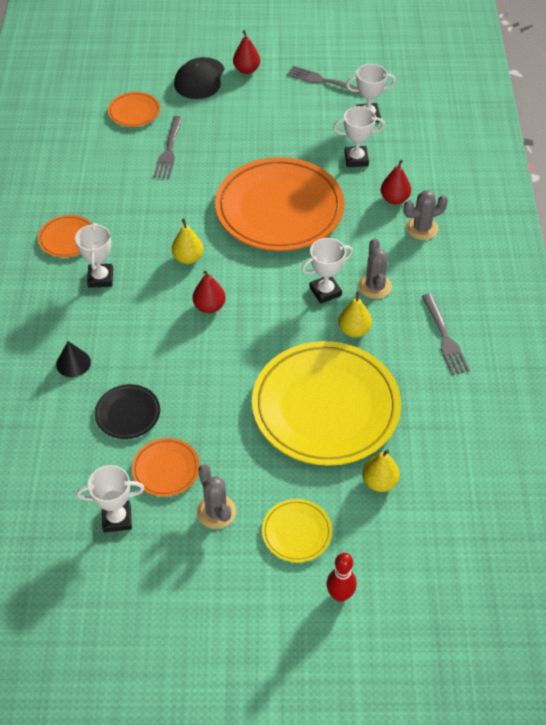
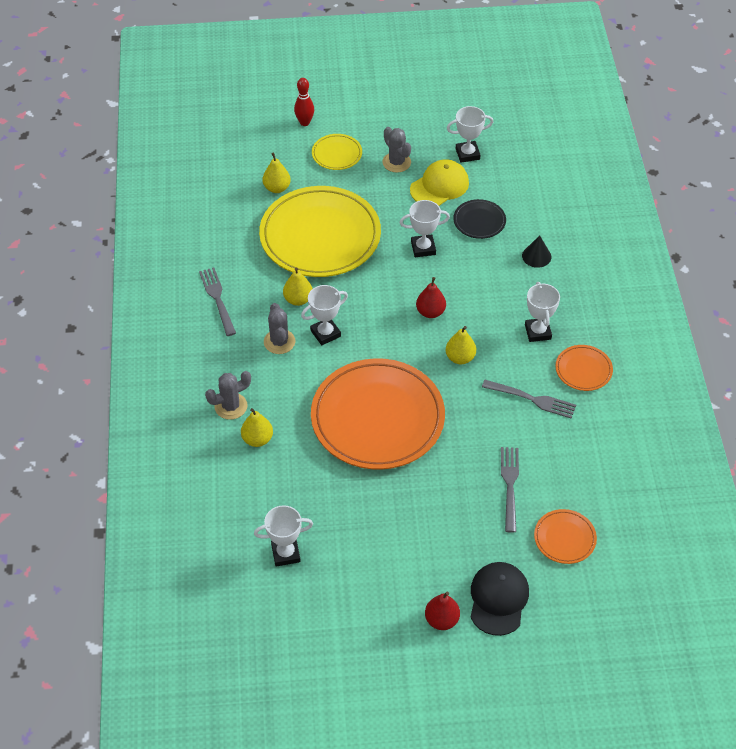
camera: 175 degrees right, 0 degrees up
orange plate [132,438,200,497] -> yellow cap [410,159,469,206]
grey fork [287,66,361,95] -> grey fork moved to [482,380,576,419]
white trophy [333,106,385,167] -> white trophy moved to [400,200,450,257]
red pear [381,159,411,204] -> yellow pear [241,408,273,447]

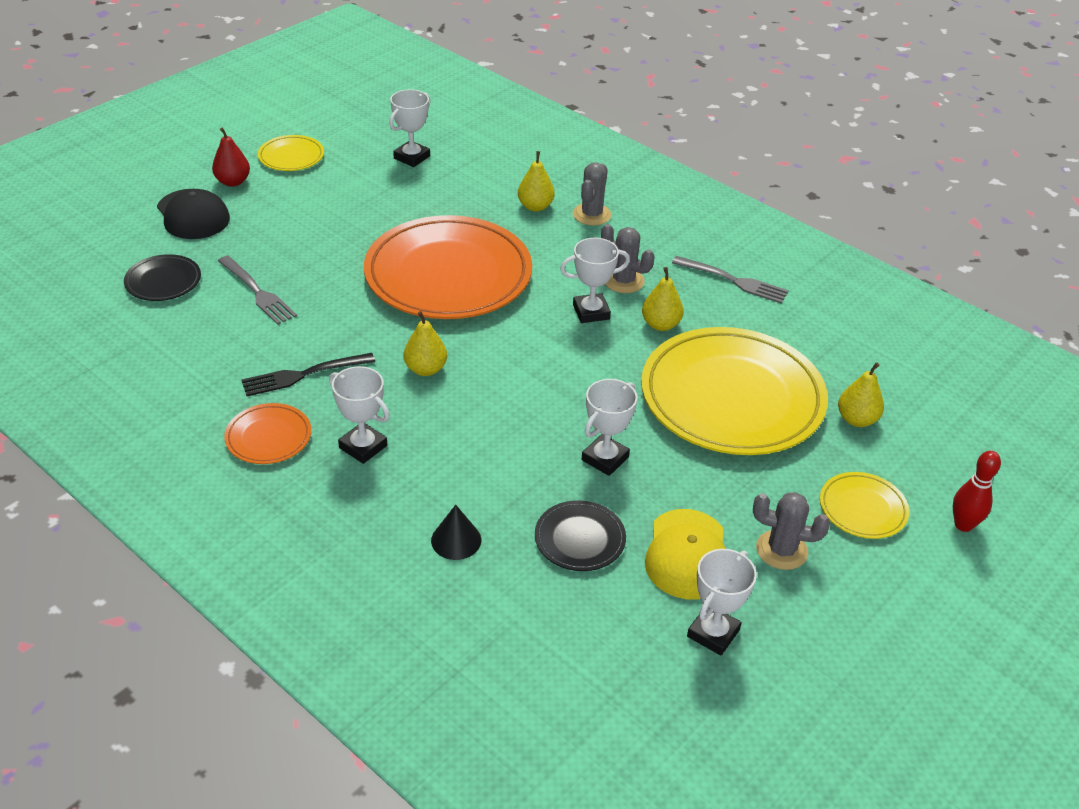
camera: 135 degrees right, 10 degrees down
white trophy [301,285,348,345] -> white trophy turned 60 degrees clockwise [560,238,630,323]
red pear [416,277,446,318] -> none
grey fork [482,380,576,419] -> black fork [242,353,375,396]
orange plate [534,509,597,564] -> black plate [124,254,201,301]
none -> yellow plate [258,135,324,171]

